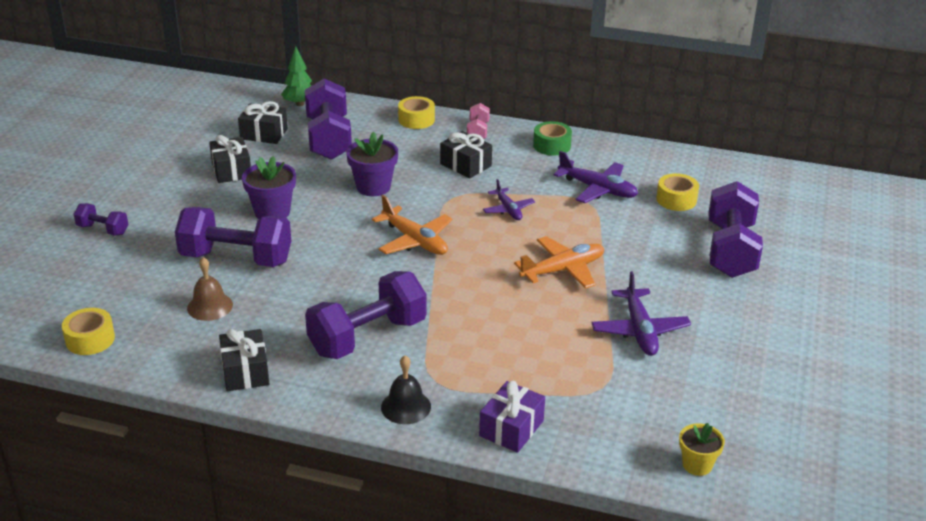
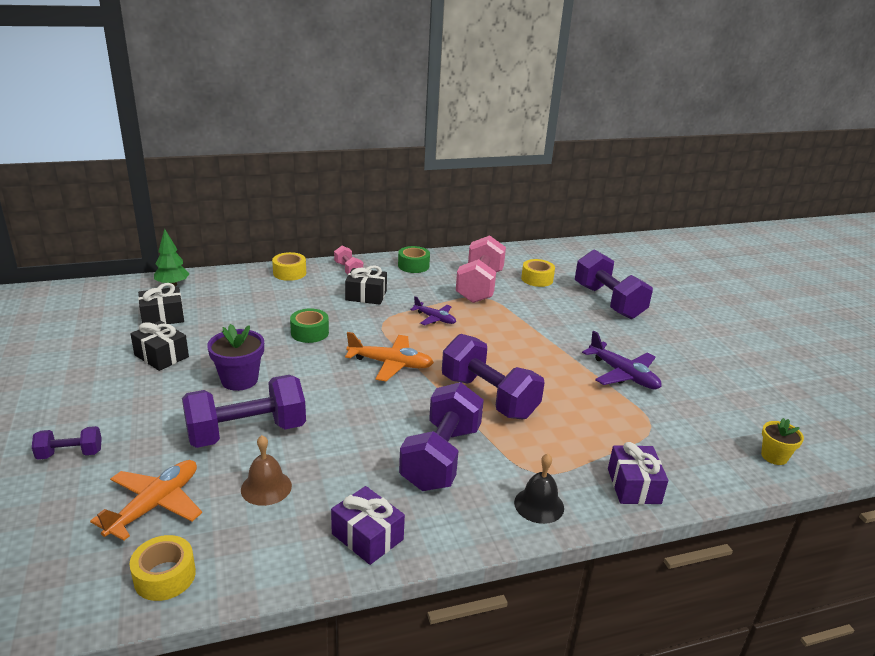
camera: 35 degrees left, 5 degrees down
black gift [219,329,269,391] -> purple gift [331,486,405,565]
purple dumbbell [305,78,352,160] -> purple dumbbell moved to [442,334,545,420]
purple flower pot [346,132,398,196] -> green tape [290,308,329,343]
orange plane [514,236,604,289] -> orange plane moved to [90,460,202,541]
purple plane [553,151,638,203] -> pink dumbbell [456,235,506,303]

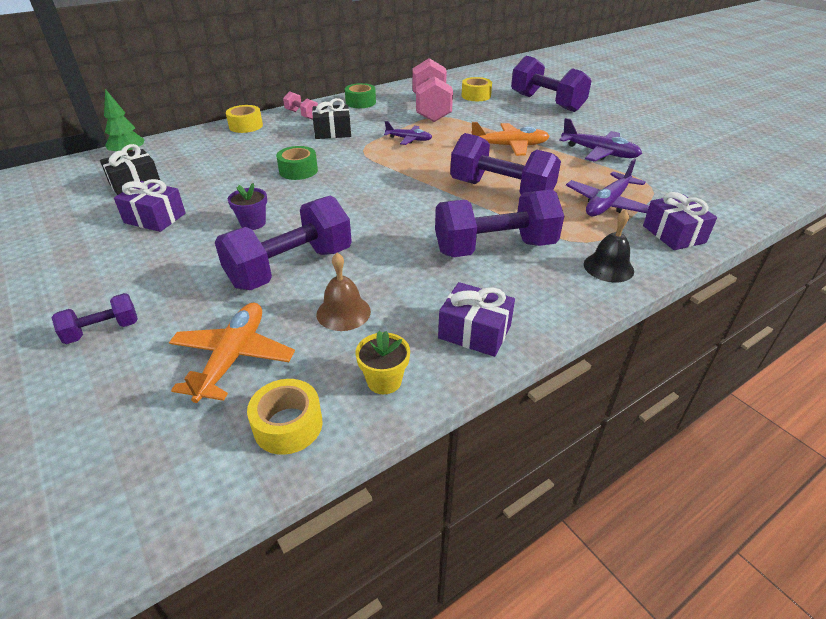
camera: 15 degrees left, 10 degrees up
black gift [130,321,189,371] -> purple gift [114,179,186,232]
purple flower pot [207,324,264,391] -> purple flower pot [228,183,267,230], size x0.65
orange plane [345,332,434,381] -> orange plane moved to [471,122,550,156]
purple dumbbell [399,382,484,491] -> purple dumbbell turned 75 degrees clockwise [435,189,564,257]
yellow flower pot [761,418,804,465] -> yellow flower pot moved to [356,331,410,394]
none -> purple plane [566,159,649,216]

